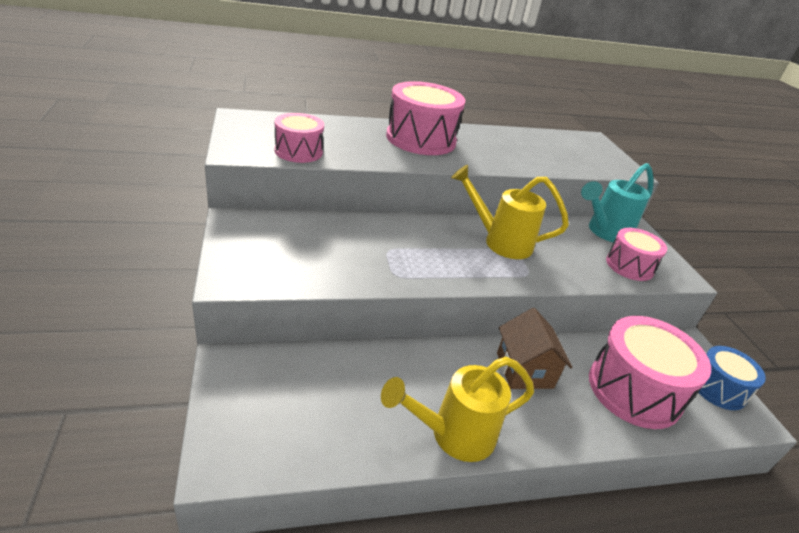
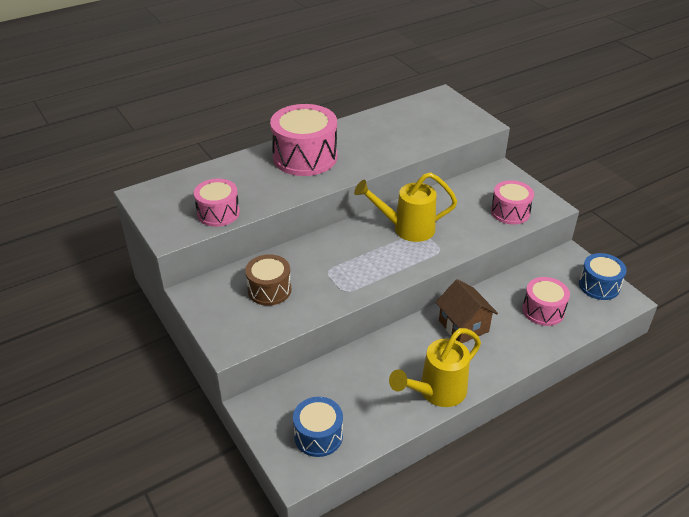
camera: 15 degrees left, 5 degrees up
turquoise watering can [581,163,654,242] -> none
pink drum [589,316,711,429] -> pink drum [522,277,570,326], size x0.60
none -> brown drum [245,254,291,306]
none -> blue drum [293,397,343,457]

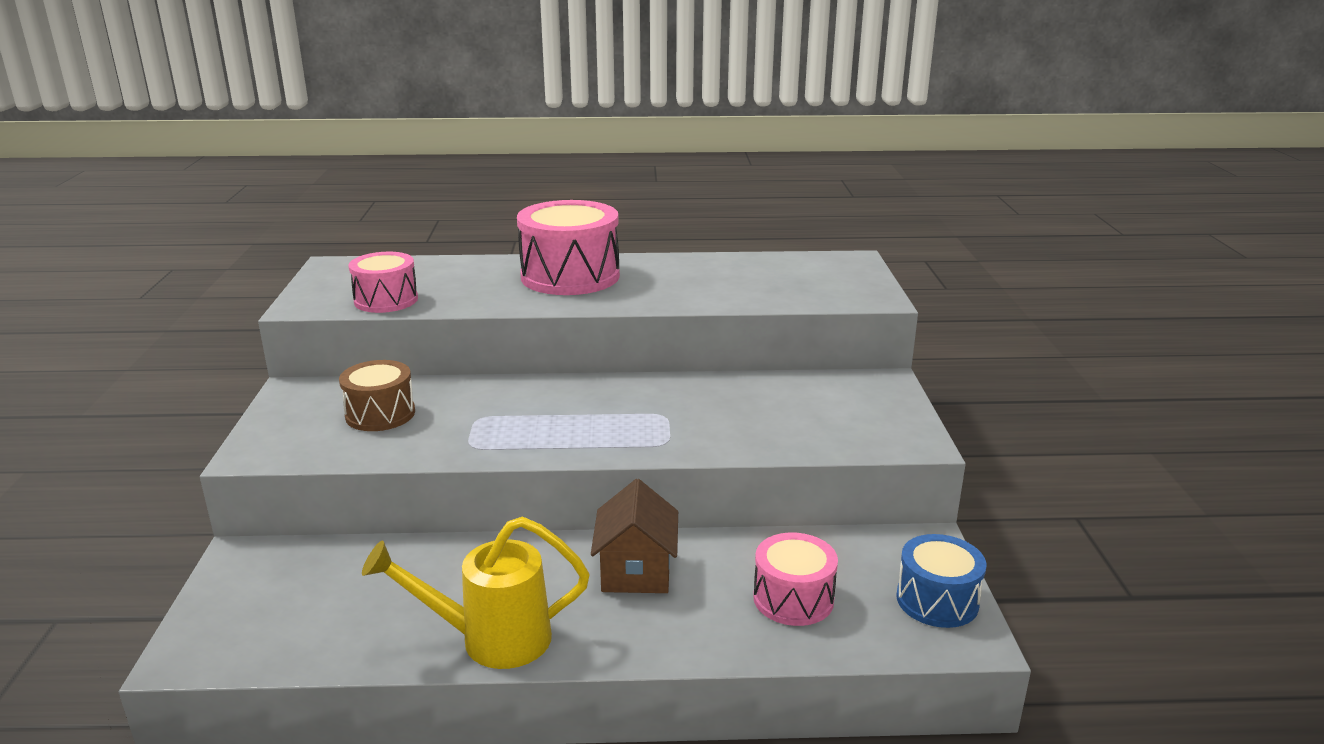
camera: 30 degrees right, 15 degrees down
blue drum [293,397,343,457] -> none
yellow watering can [354,172,457,242] -> none
pink drum [491,180,534,224] -> none

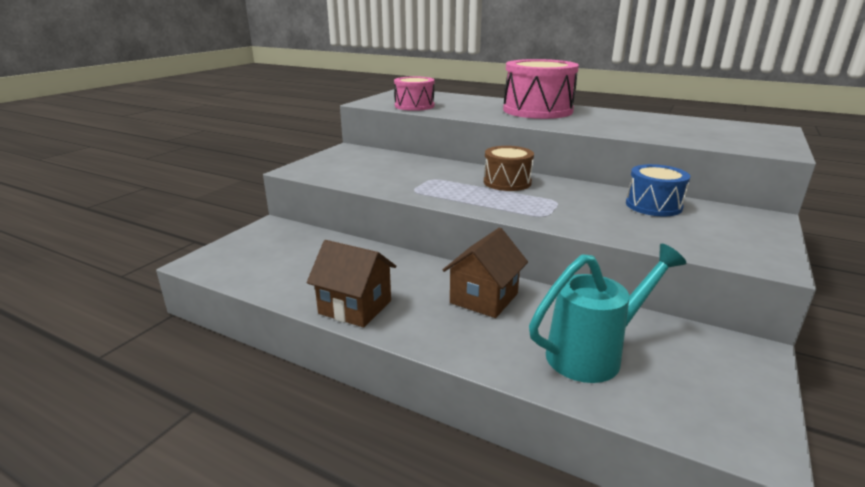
camera: 30 degrees right, 0 degrees up
brown drum [339,360,415,431] -> brown drum moved to [484,146,534,191]
yellow watering can [362,516,590,669] -> brown house [307,240,396,327]
pink drum [753,533,838,626] -> turquoise watering can [529,244,687,383]
blue drum [896,534,986,628] -> blue drum moved to [626,164,690,216]

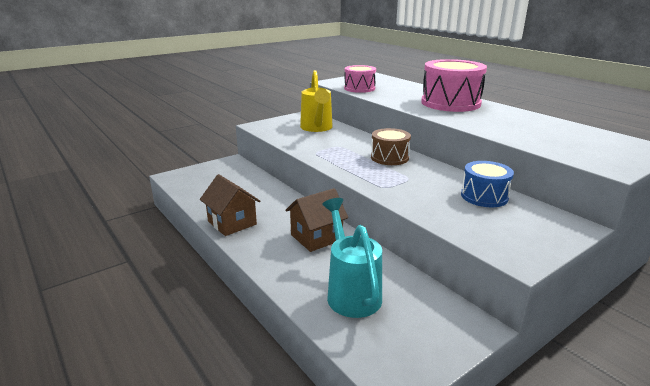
camera: 25 degrees right, 0 degrees up
turquoise watering can [529,244,687,383] -> turquoise watering can turned 105 degrees counterclockwise [322,198,382,318]
none -> yellow watering can [300,70,333,132]

